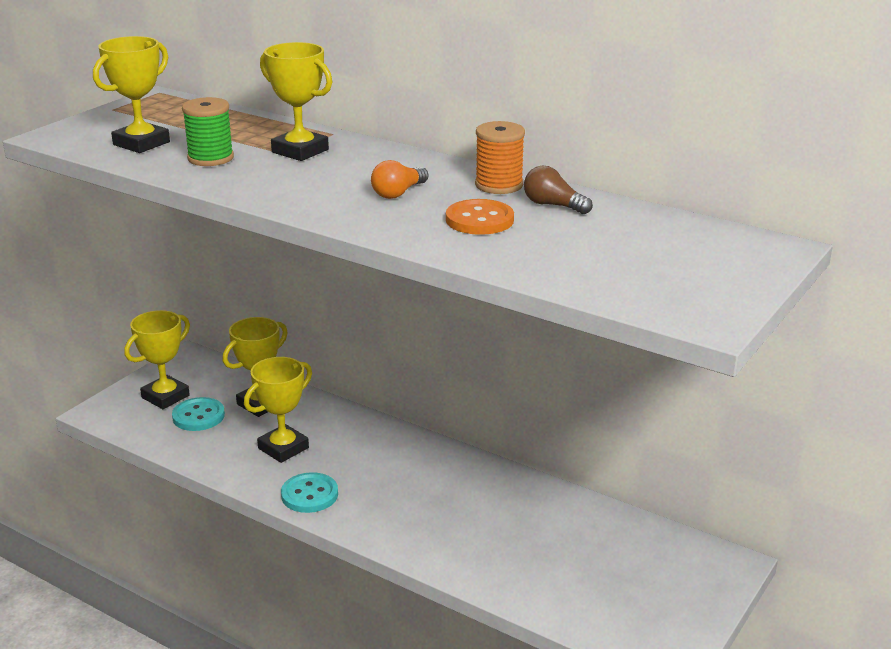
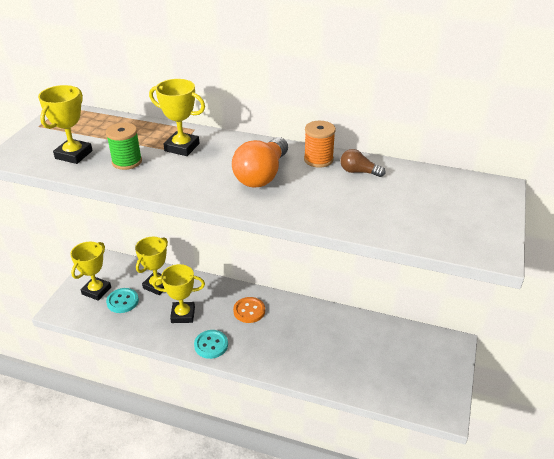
camera: 15 degrees left, 10 degrees up
yellow trophy [244,357,312,463] -> yellow trophy turned 60 degrees clockwise [153,264,205,323]
orange light bulb [371,160,428,199] -> orange light bulb [232,137,288,188], size x1.90
orange button [446,199,514,235] -> orange button moved to [233,297,265,323]

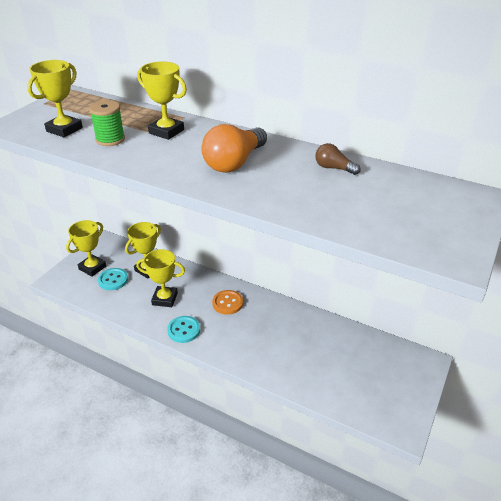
camera: 10 degrees right, 0 degrees up
orange spool [304,121,336,168] -> none

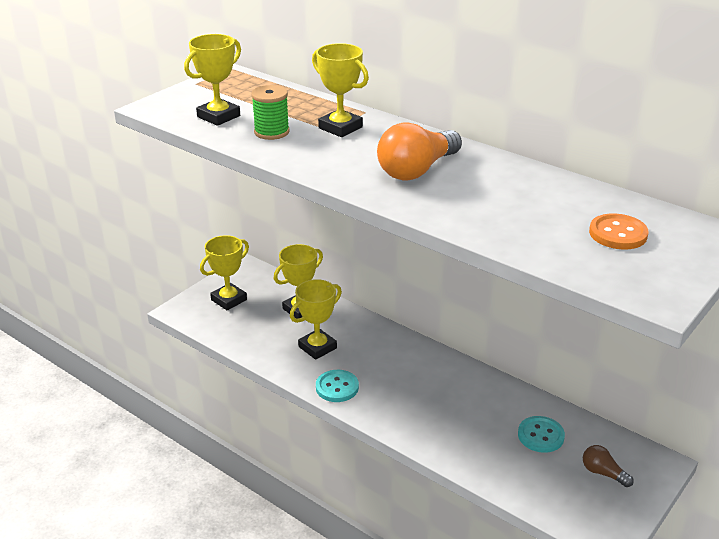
camera: 10 degrees right, 5 degrees down
turquoise button [98,268,128,290] -> turquoise button moved to [518,416,565,453]
yellow trophy [136,249,185,307] -> yellow trophy turned 60 degrees counterclockwise [290,279,342,360]
orange button [212,290,243,315] -> orange button moved to [589,213,649,249]
brown light bulb [315,143,361,175] -> brown light bulb moved to [583,445,634,487]

